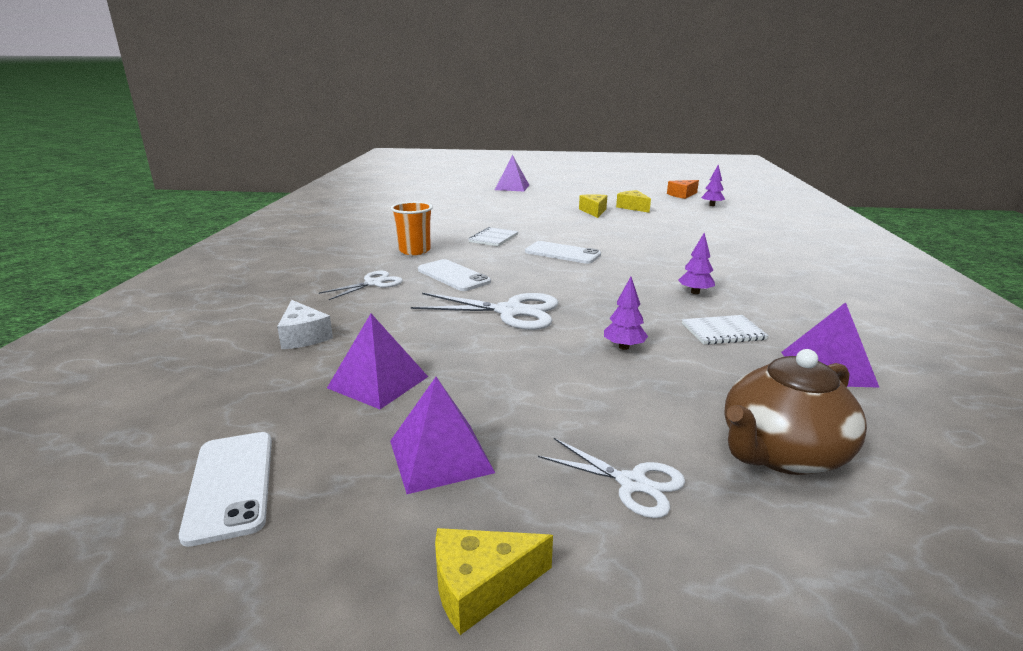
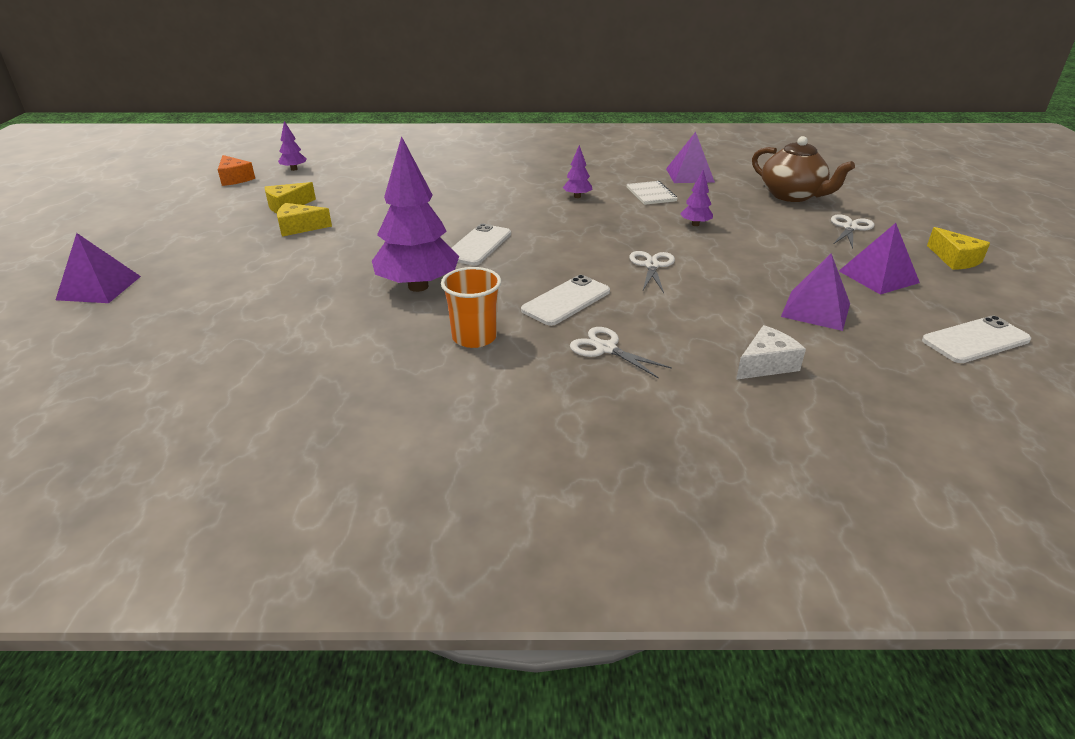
camera: 95 degrees left, 10 degrees up
white scissors [411,293,559,330] -> white scissors [629,251,675,293], size x0.61
white notebook [468,227,519,246] -> purple tree [372,136,459,292]

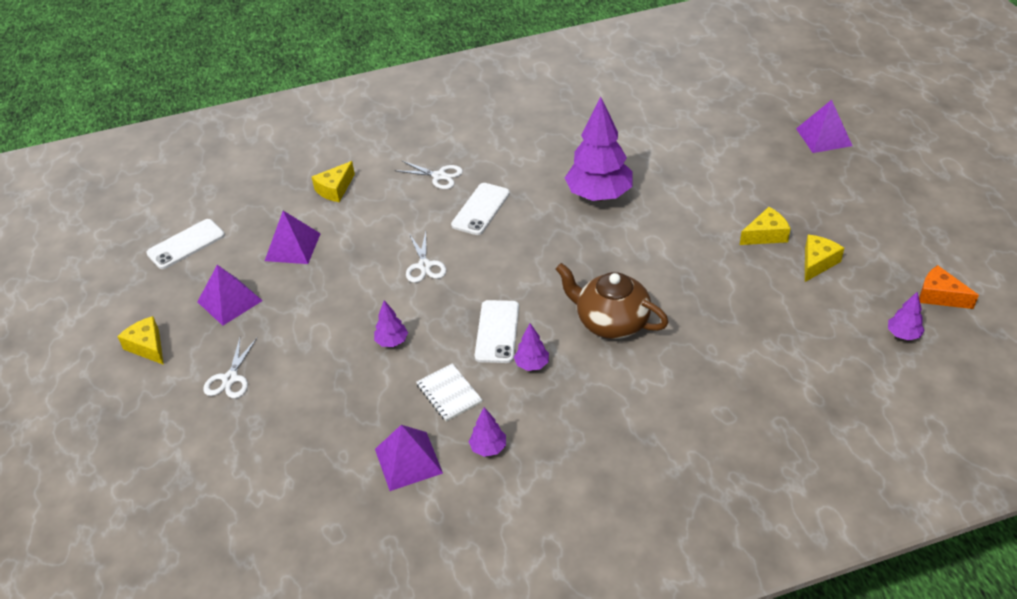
camera: 165 degrees right, 10 degrees up
orange cup [441,267,501,348] -> none
white phone [452,223,511,265] -> white phone moved to [475,300,519,363]
white cheese [736,325,806,380] -> yellow cheese [312,161,355,202]
brown teapot [752,136,855,202] -> brown teapot moved to [556,263,669,339]
none -> purple tree [469,407,506,457]

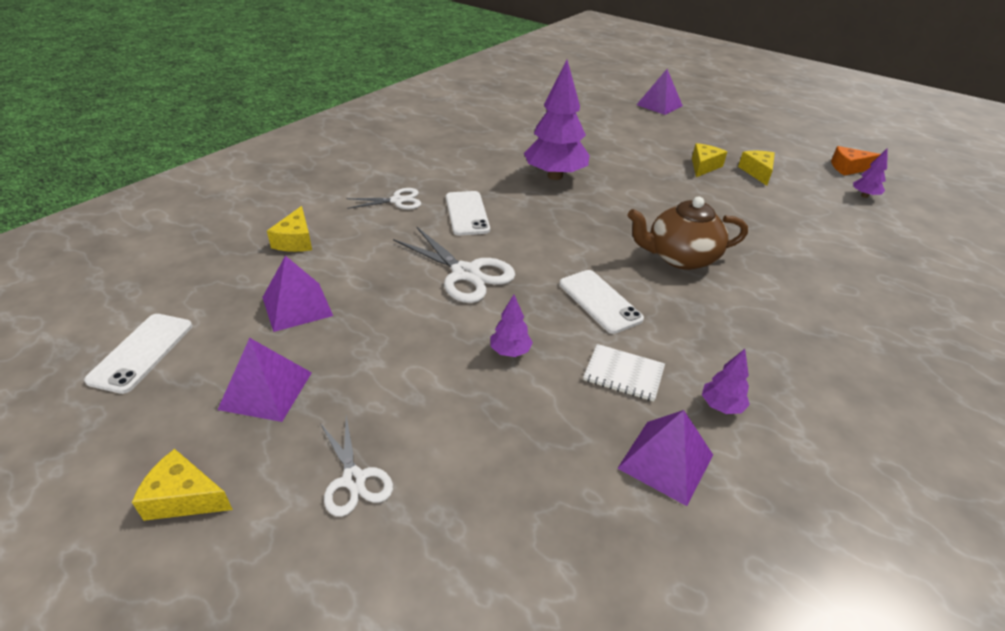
camera: 40 degrees left, 5 degrees down
white scissors [406,231,447,283] -> white scissors [393,226,515,303], size x1.63
purple tree [514,323,549,371] -> none

